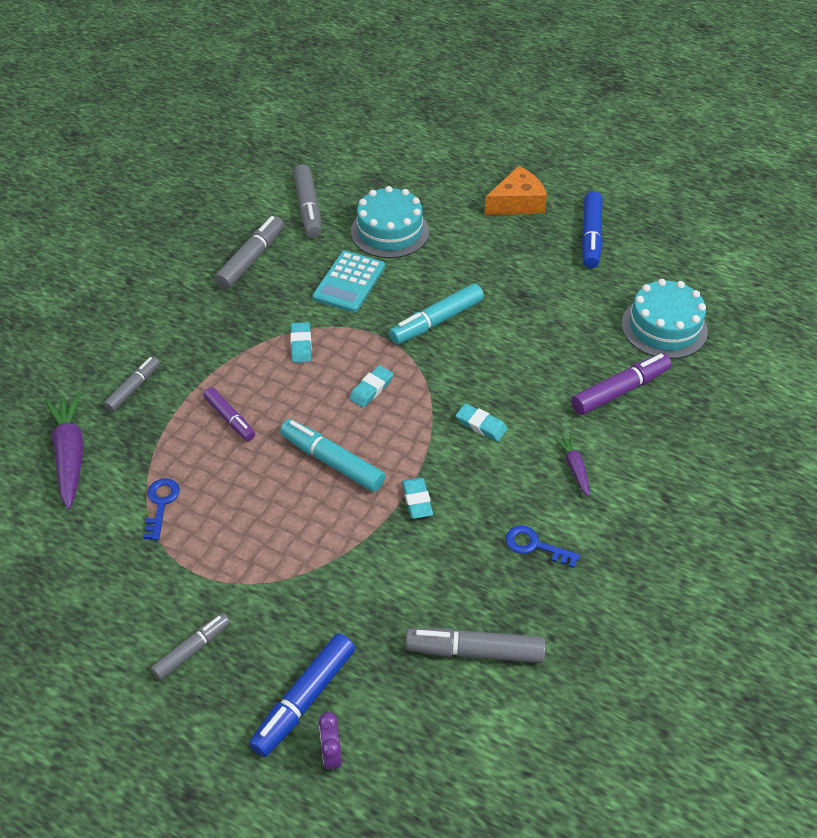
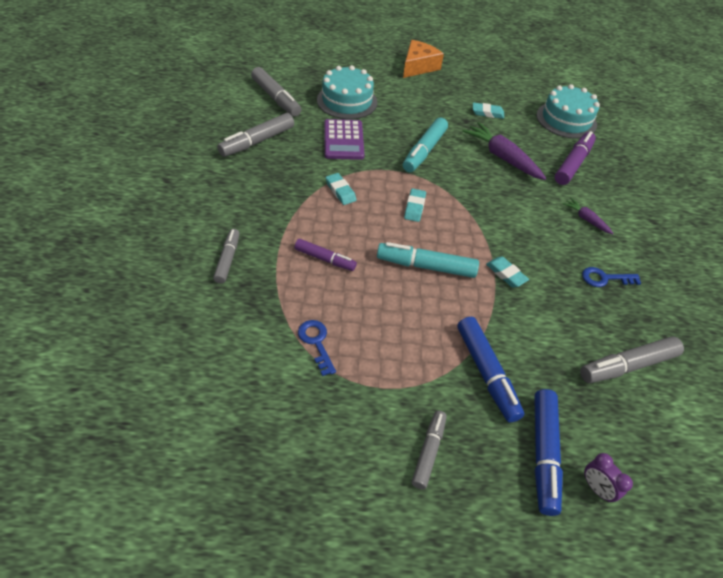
camera: 30 degrees left, 0 degrees up
purple carrot [45,392,84,509] -> purple carrot moved to [462,122,546,180]
grey marker [215,216,284,289] -> grey marker turned 135 degrees counterclockwise [217,113,294,157]
turquoise calculator [313,251,385,312] -> purple calculator [324,119,365,160]
turquoise eraser [456,403,507,441] -> turquoise eraser moved to [473,103,504,119]
blue marker [581,191,602,268] -> blue marker moved to [457,317,524,423]

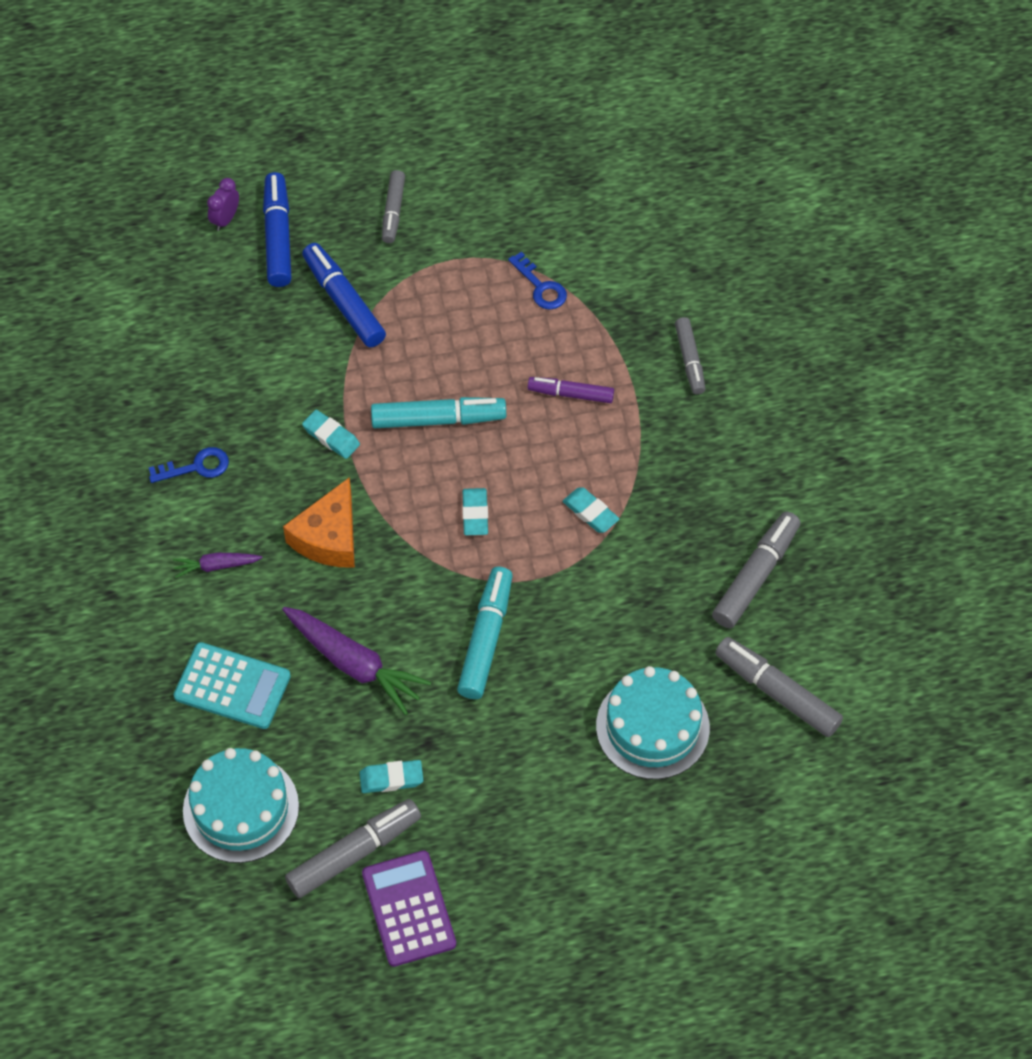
camera: 170 degrees right, 10 degrees up
purple calculator [324,119,365,160] -> purple calculator moved to [362,850,456,967]
orange cheese [403,40,444,78] -> orange cheese moved to [283,477,355,568]
purple marker [555,131,596,185] -> turquoise calculator [174,642,291,729]
purple carrot [562,198,614,234] -> purple carrot turned 135 degrees clockwise [173,553,262,578]
grey marker [580,336,684,383] -> grey marker moved to [285,799,421,898]
purple clock [584,453,633,502] -> purple clock turned 105 degrees counterclockwise [207,178,239,231]

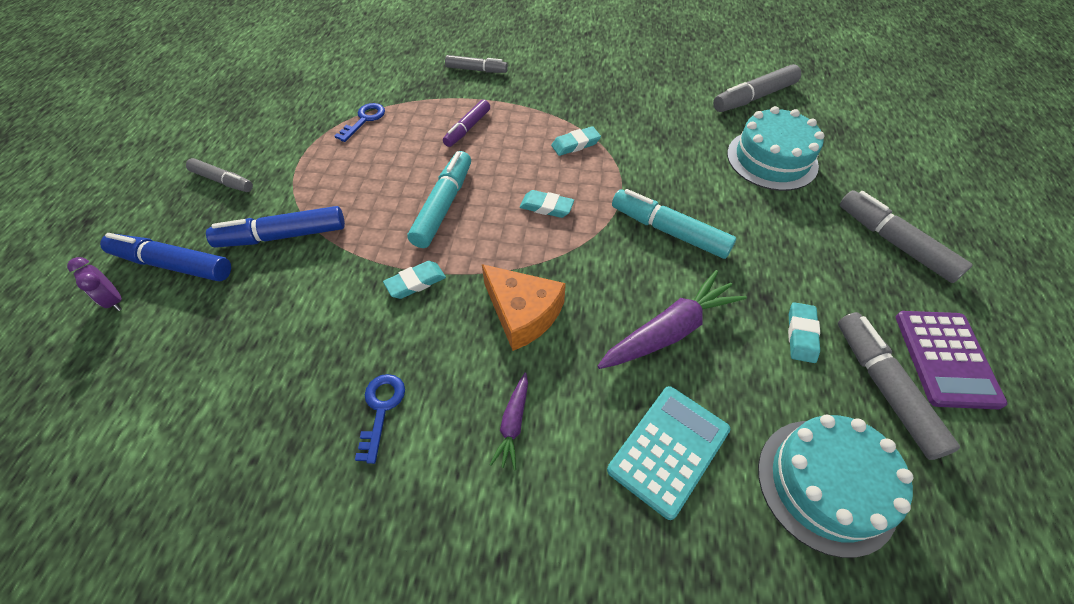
camera: 70 degrees left, 5 degrees down
purple calculator [362,850,456,967] -> purple calculator turned 90 degrees counterclockwise [896,311,1007,409]
blue key [508,252,567,310] -> blue key turned 45 degrees counterclockwise [335,103,385,142]
grey marker [712,511,800,628] -> grey marker moved to [840,190,972,283]

